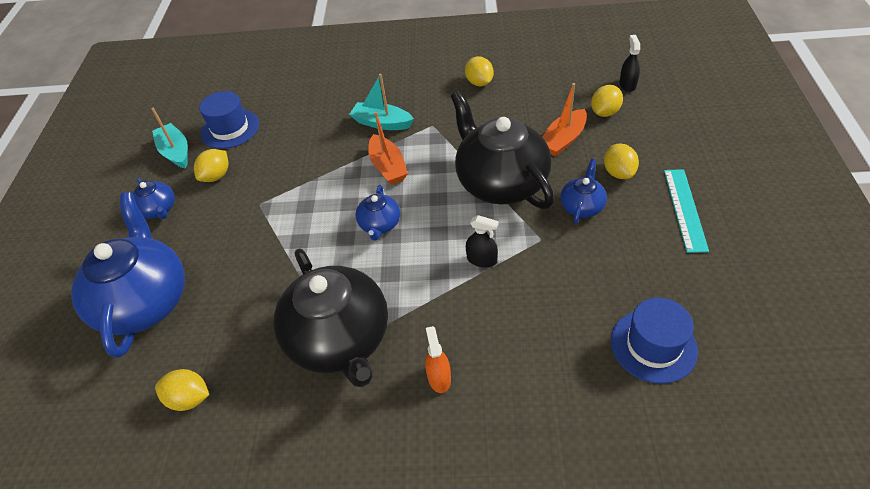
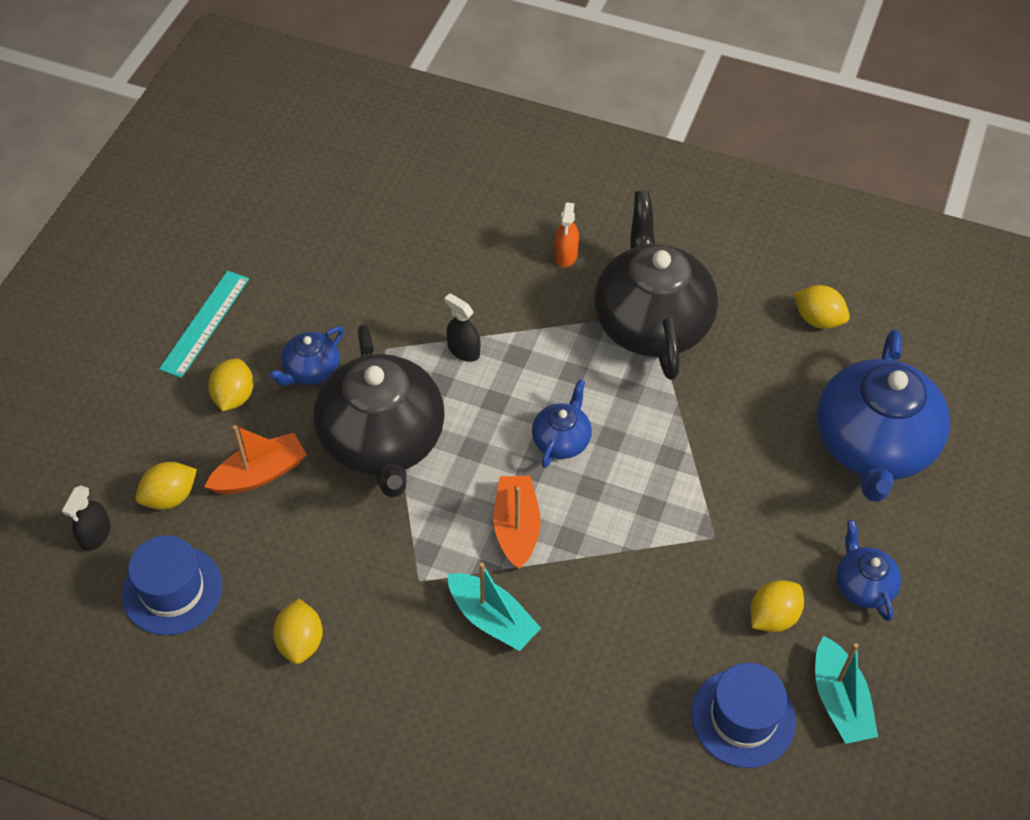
camera: 165 degrees left, 5 degrees up
blue hat [611,298,698,384] -> blue hat moved to [122,535,222,635]

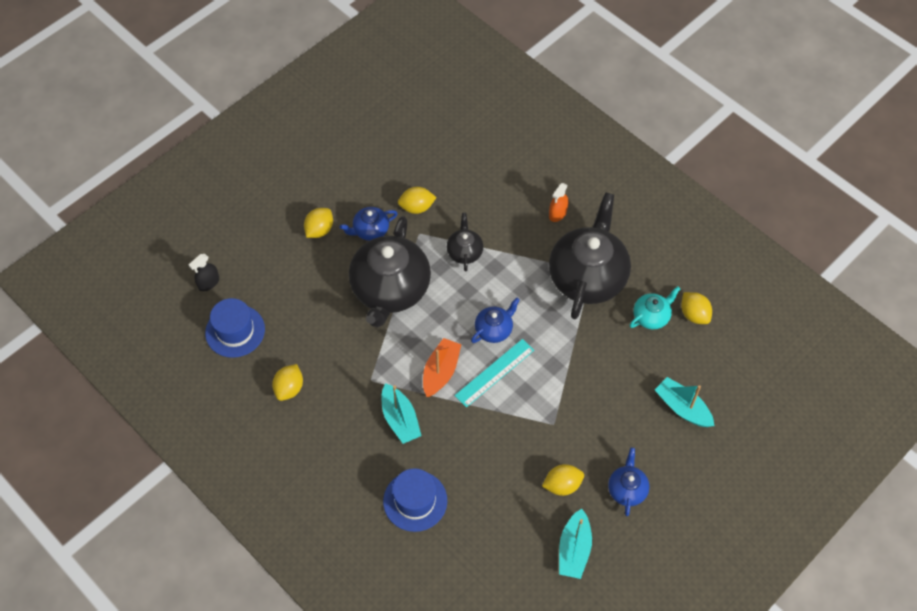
camera: 25 degrees right, 5 degrees up
yellow lemon [136,462,197,510] -> yellow lemon moved to [398,187,437,214]
turquoise ruler [159,271,249,378] -> turquoise ruler moved to [454,339,534,408]
orange boat [205,425,307,494] -> none
black spray bottle [444,293,480,362] -> black teapot [447,213,483,272]
blue hat [691,663,796,768] -> blue hat moved to [383,468,447,532]
blue teapot [817,329,950,502] -> turquoise boat [655,377,714,427]
none -> turquoise teapot [630,286,680,329]

